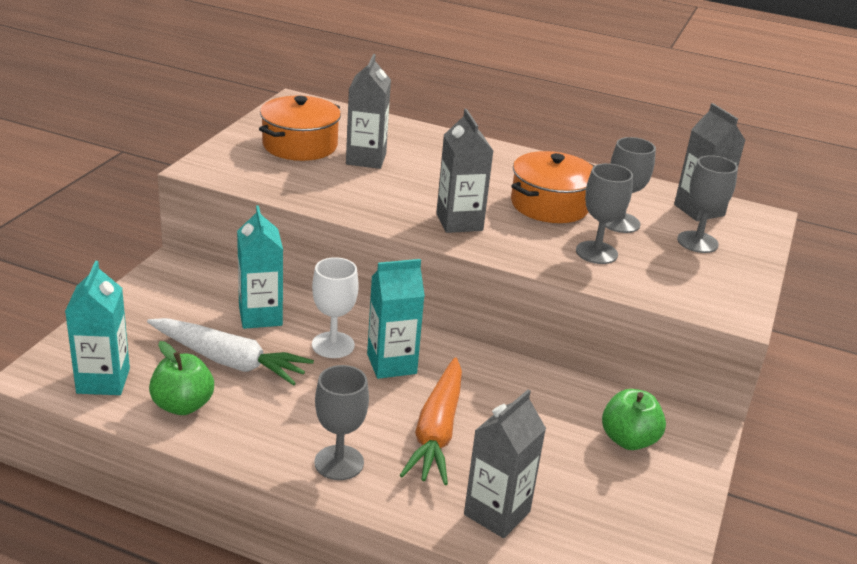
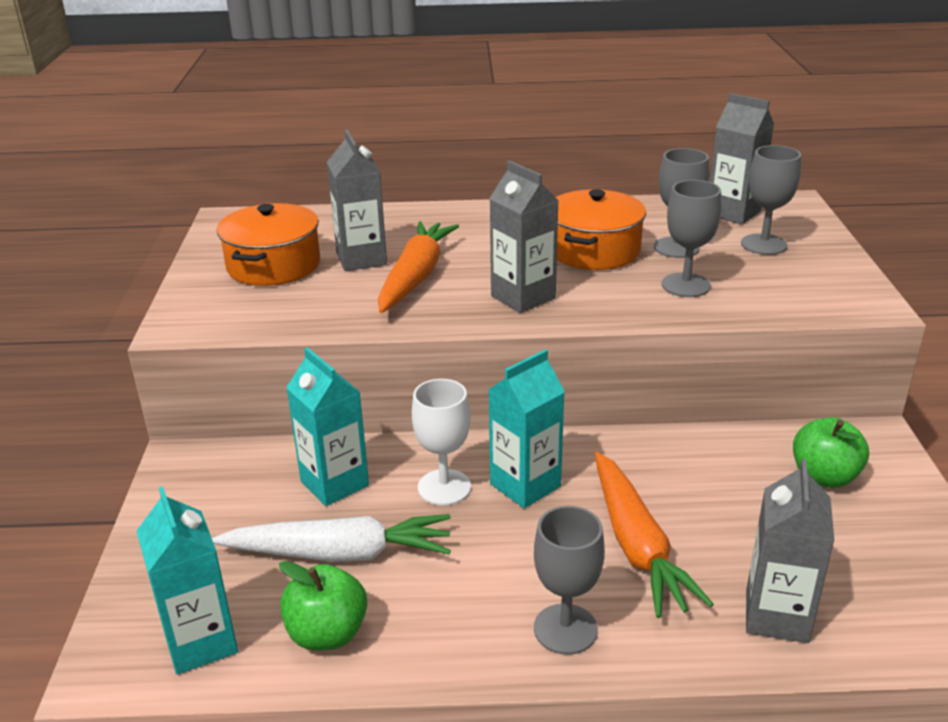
camera: 20 degrees left, 0 degrees up
none -> orange carrot [378,221,459,313]

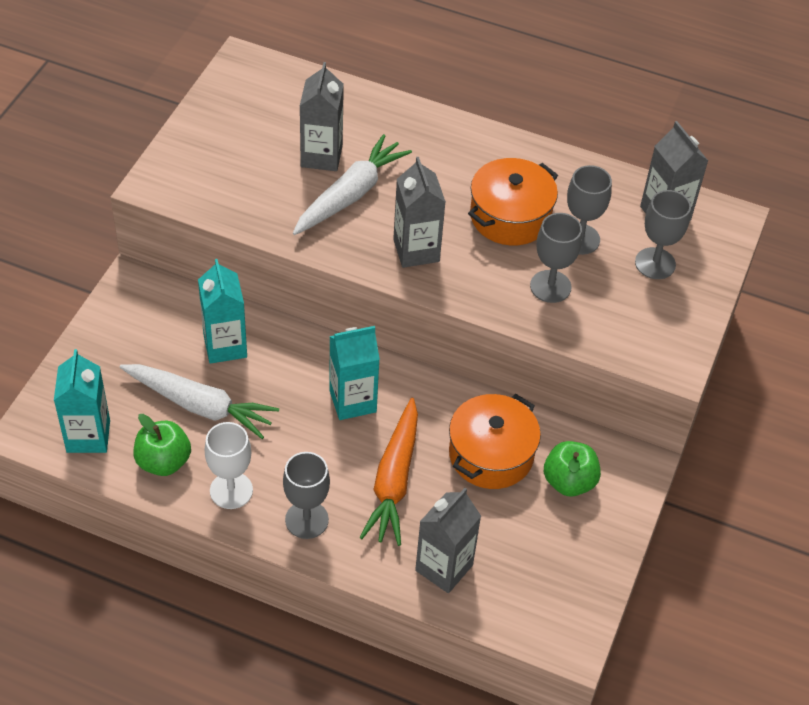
camera: 20 degrees right, 20 degrees up
orange pot [217,203,320,286] -> orange pot moved to [449,394,541,489]
orange carrot [378,221,459,313] -> white carrot [293,134,412,235]
white goblet [412,379,471,506] -> white goblet moved to [205,422,253,509]

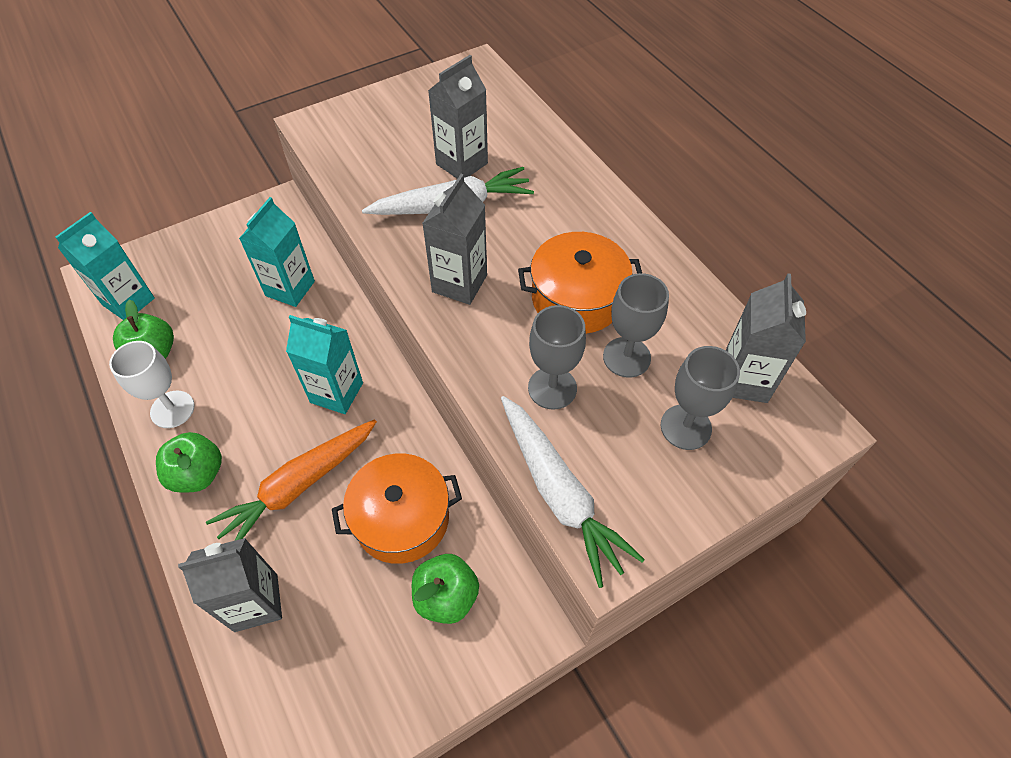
camera: 40 degrees right, 5 degrees up
white carrot [120,364,279,439] -> white carrot moved to [501,396,645,588]
grey goblet [283,452,330,539] -> green apple [156,432,222,493]

